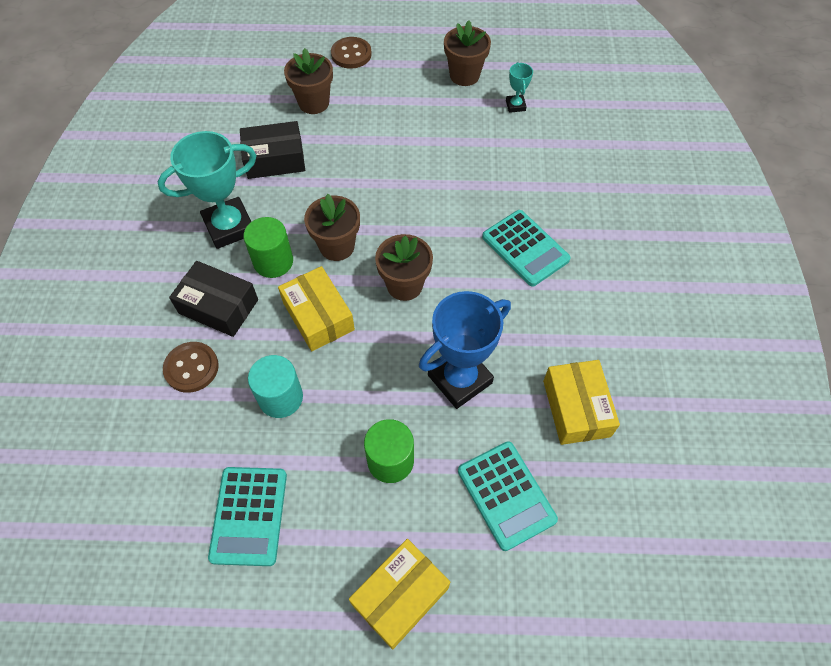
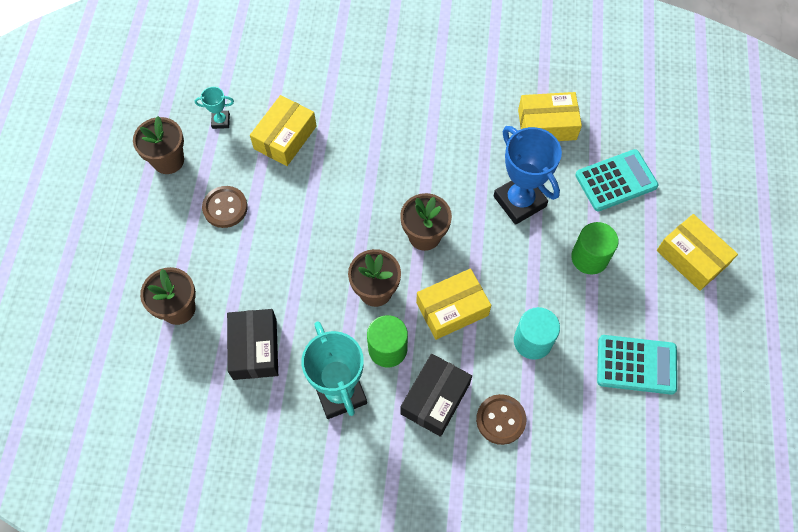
camera: 85 degrees left, 5 degrees up
brown button [331,37,372,69] -> brown button moved to [202,186,248,228]
turquoise calculator [482,210,571,287] -> none
none -> yellow box [250,95,316,166]

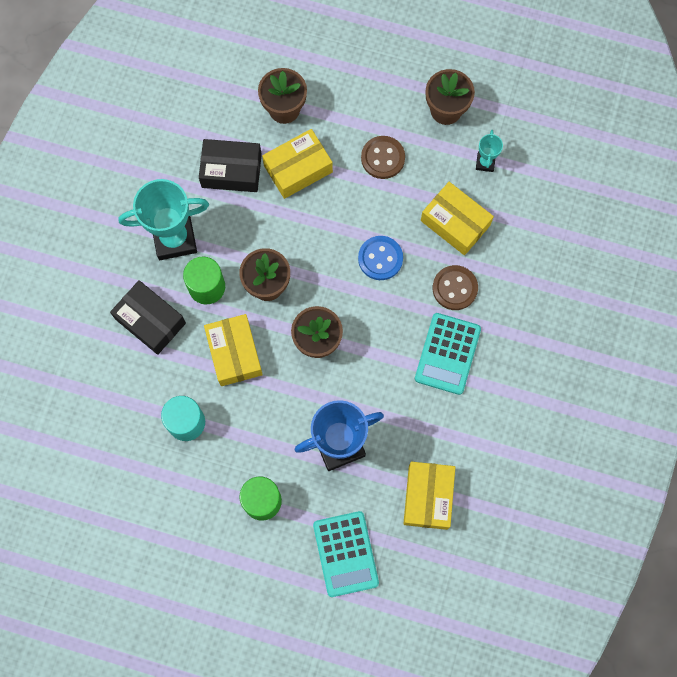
camera: 100 degrees right, 10 degrees up
brown button [476,394,526,445] -> brown button moved to [433,265,478,310]
turquoise calculator [597,335,677,395] -> turquoise calculator moved to [415,313,481,395]
yellow box [657,214,738,291] -> yellow box moved to [262,129,333,199]
none -> blue button [358,236,403,280]

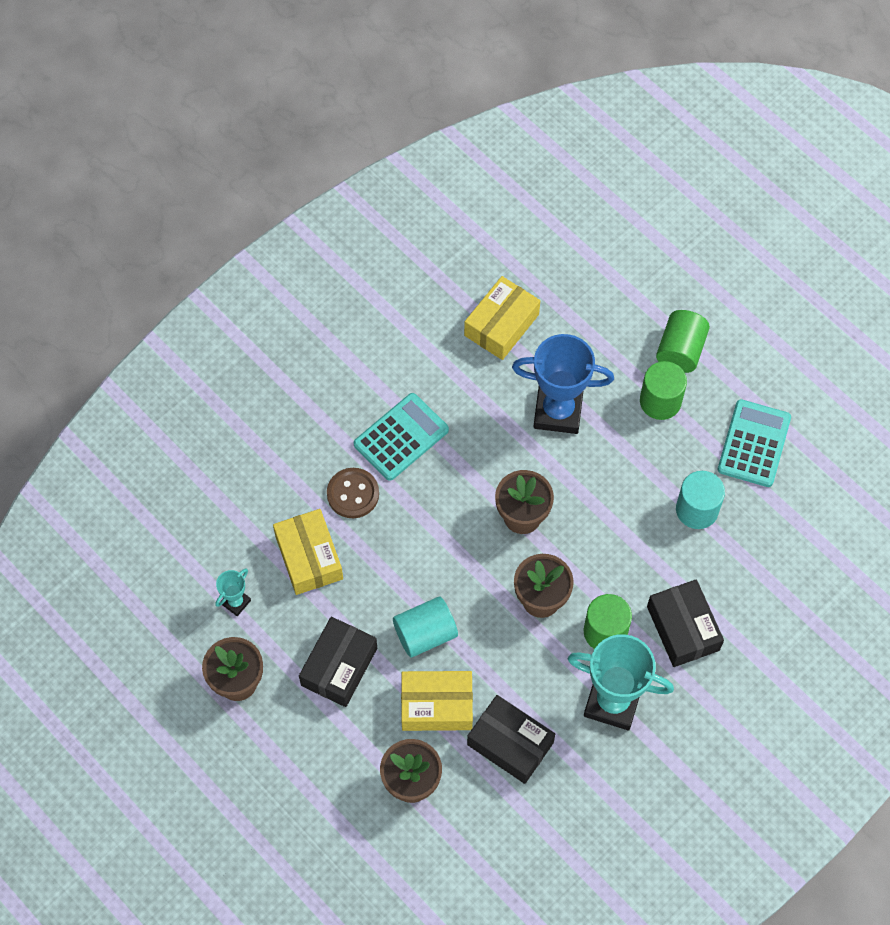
camera: 150 degrees left, 10 degrees down
yellow box [204,314,263,386] -> none
turquoise calculator [313,511,379,597] -> turquoise calculator moved to [718,399,791,487]
blue button [358,236,403,280] -> none
brown button [361,136,405,179] -> black box [299,617,377,707]
none -> turquoise cylinder [393,597,458,658]
none -> green cylinder [656,310,710,373]

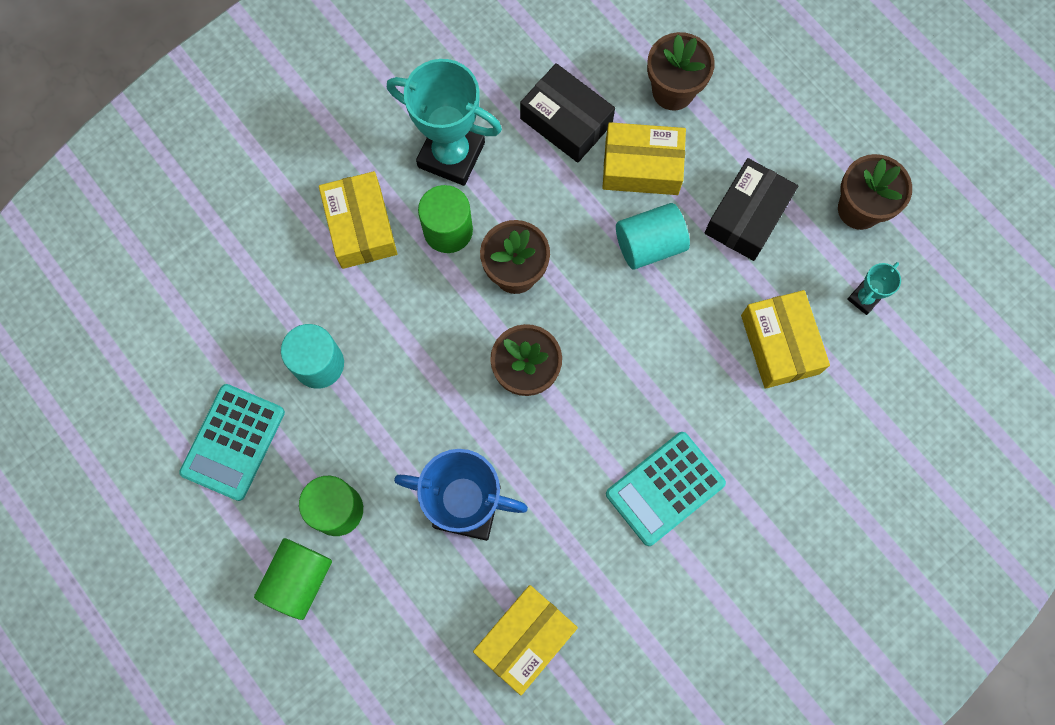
camera: 175 degrees left, 10 degrees up
brown button [327,468,379,518] -> none
black box [647,579,724,667] -> yellow box [319,171,397,269]

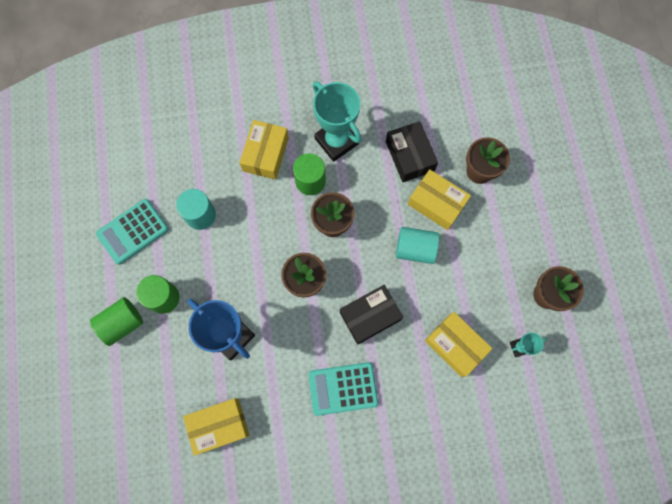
camera: 30 degrees right, 0 degrees up
black box [705,158,798,261] -> black box moved to [340,285,403,345]
yellow box [741,290,830,389] -> yellow box turned 60 degrees counterclockwise [425,312,492,377]

